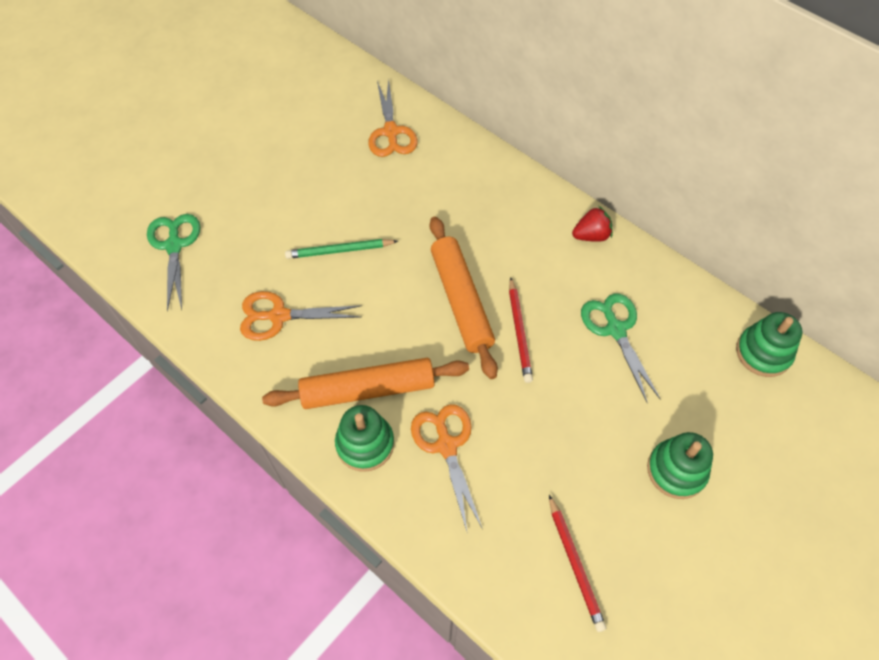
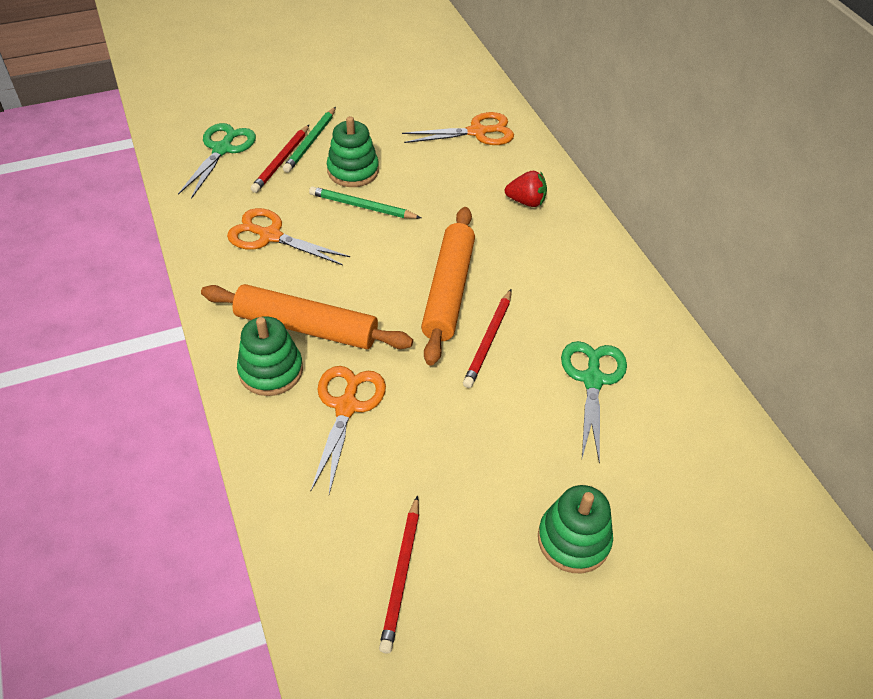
camera: 25 degrees right, 10 degrees down
orange scissors [368,78,418,157] -> orange scissors turned 120 degrees counterclockwise [402,112,514,145]
red strawberry [572,206,613,242] -> red strawberry moved to [505,171,547,207]
green stacking toy [736,312,802,377] -> green stacking toy moved to [327,116,379,187]
none -> red pencil [251,125,309,193]
none -> green pencil [283,107,336,173]

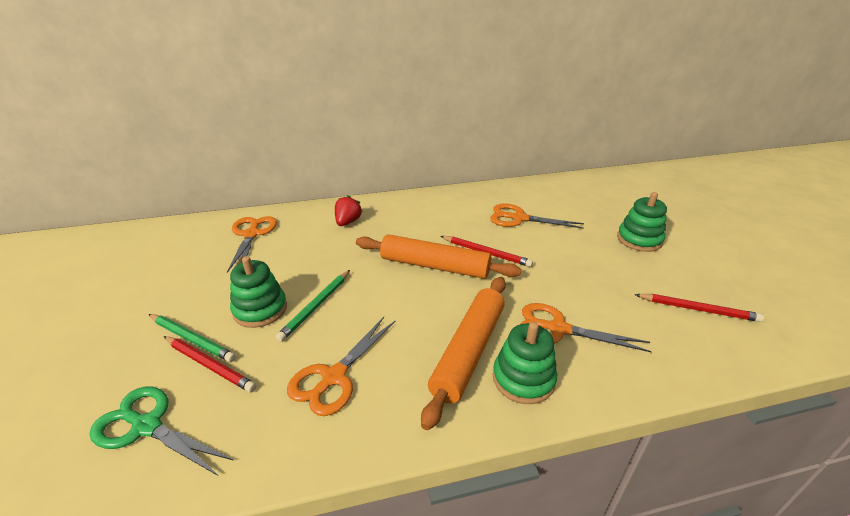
camera: 80 degrees left, 15 degrees down
green scissors [561,341,627,463] -> orange scissors [490,203,584,229]

